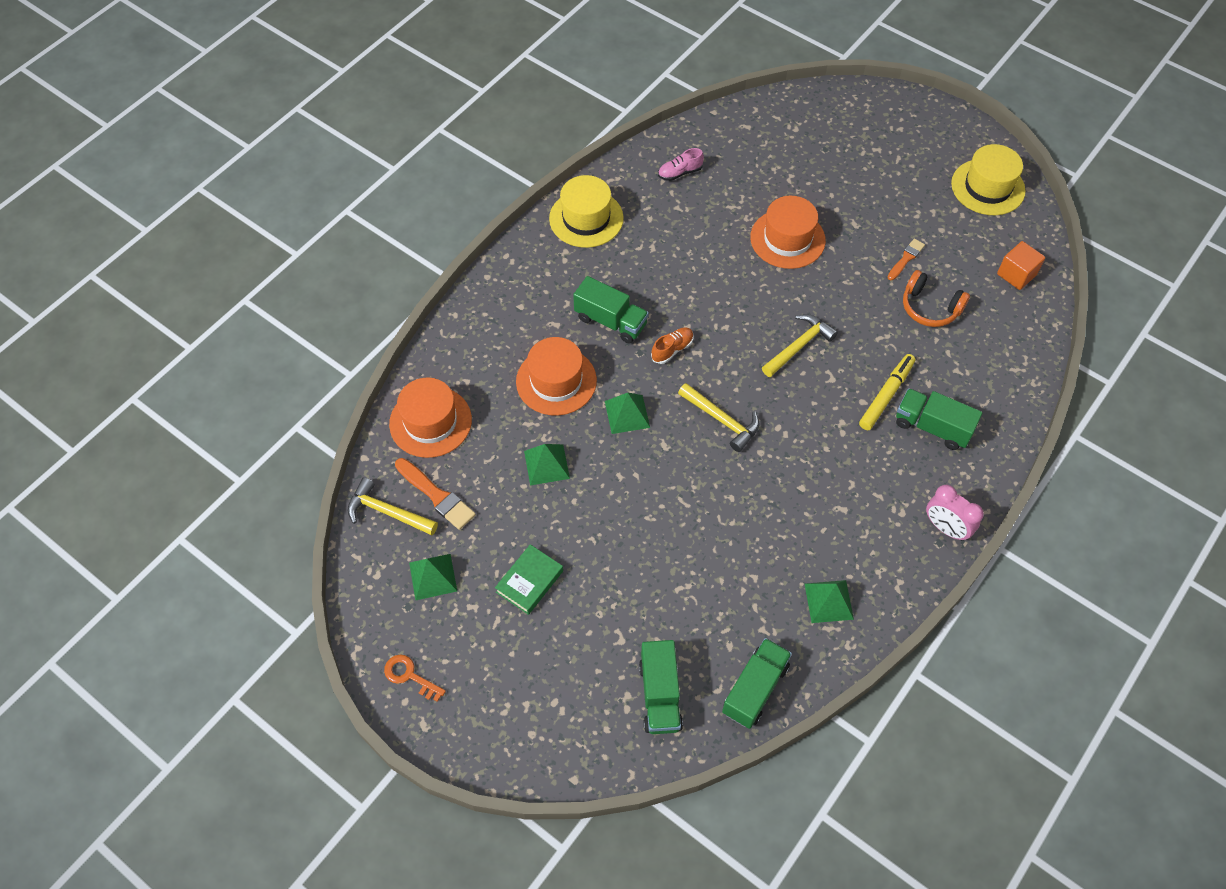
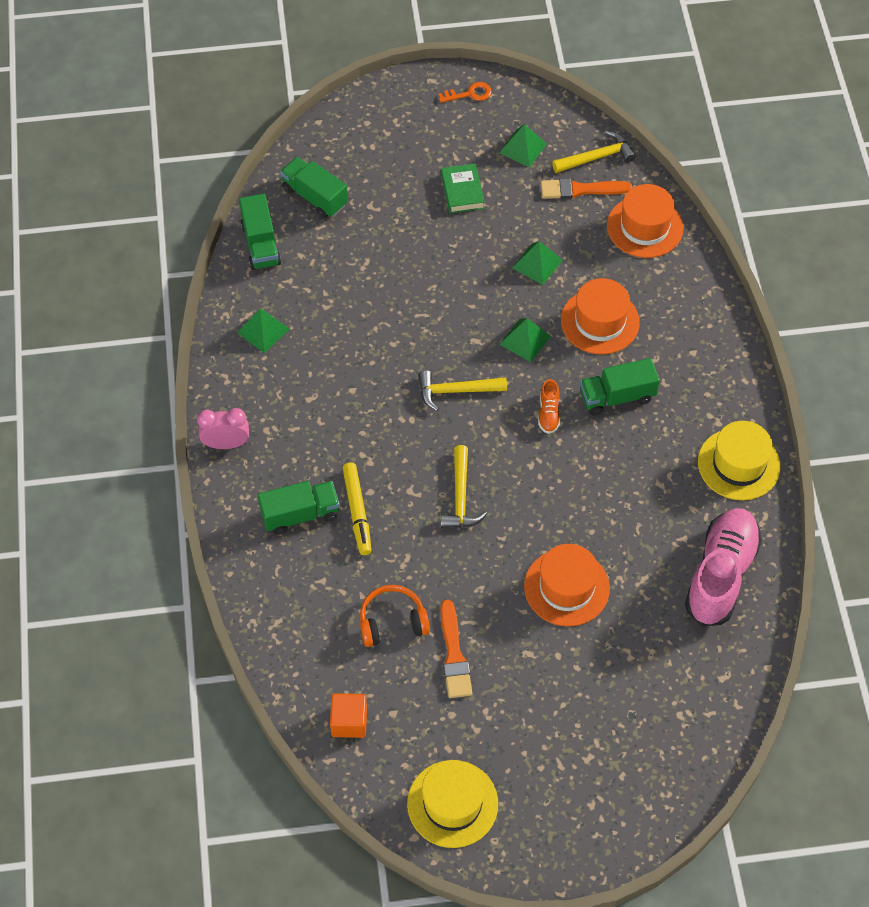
camera: 135 degrees right, 0 degrees up
pink shoe [658,148,704,181] -> pink shoe [685,508,762,627], size x2.37
orange brush [887,239,925,280] -> orange brush [440,600,472,698], size x1.57

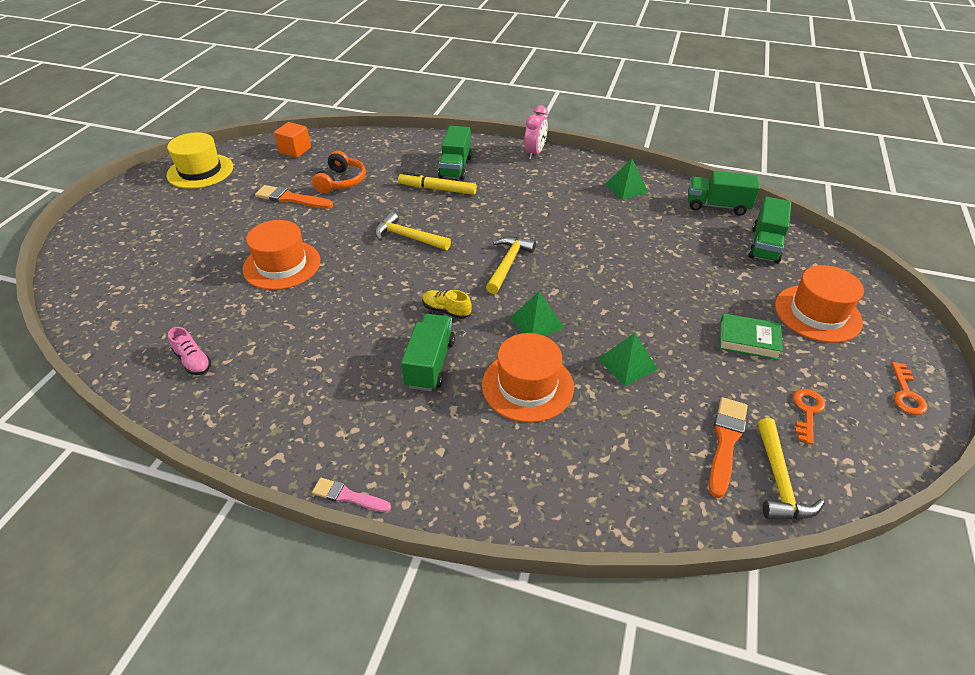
camera: 115 degrees right, 15 degrees down
green truck [280,157,348,218] -> green truck turned 135 degrees clockwise [748,197,791,264]
green pyramid [499,124,547,168] -> orange key [793,389,825,445]
orange shoe [538,379,560,434] -> yellow shoe [422,290,472,319]
orange hat [607,184,683,258] -> orange hat moved to [775,265,864,343]
pink shoe [685,508,762,627] -> pink shoe [168,327,211,375], size x0.42
yellow hat [698,421,781,500] -> none
none -> pink brush [312,478,391,512]

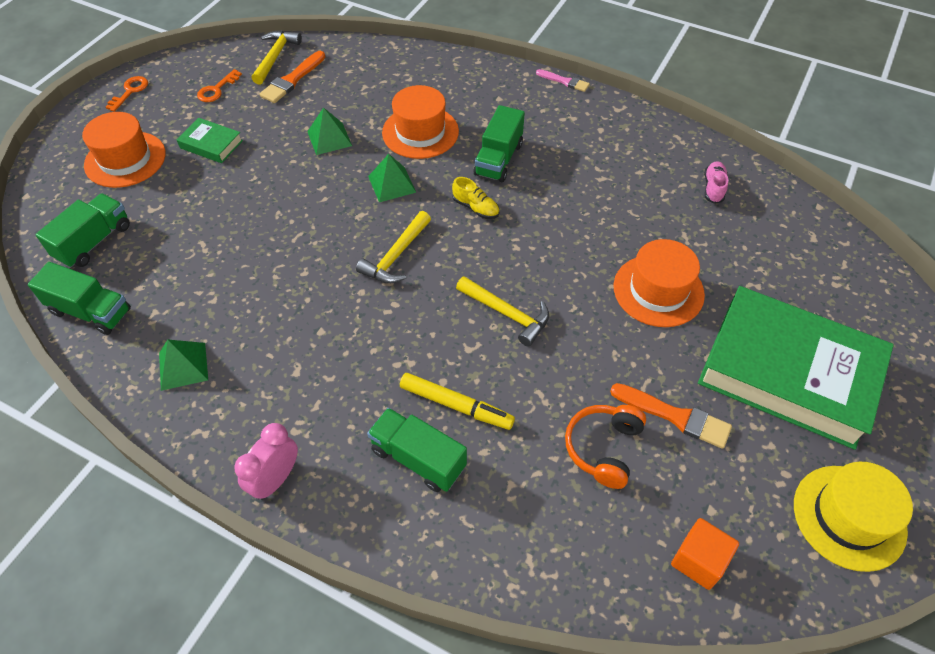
camera: 170 degrees left, 10 degrees up
pink shoe [168,327,211,375] -> pink shoe turned 45 degrees clockwise [704,161,728,204]
green truck [438,126,472,180] -> green truck turned 75 degrees counterclockwise [367,408,467,492]
none -> green book [698,286,894,450]

